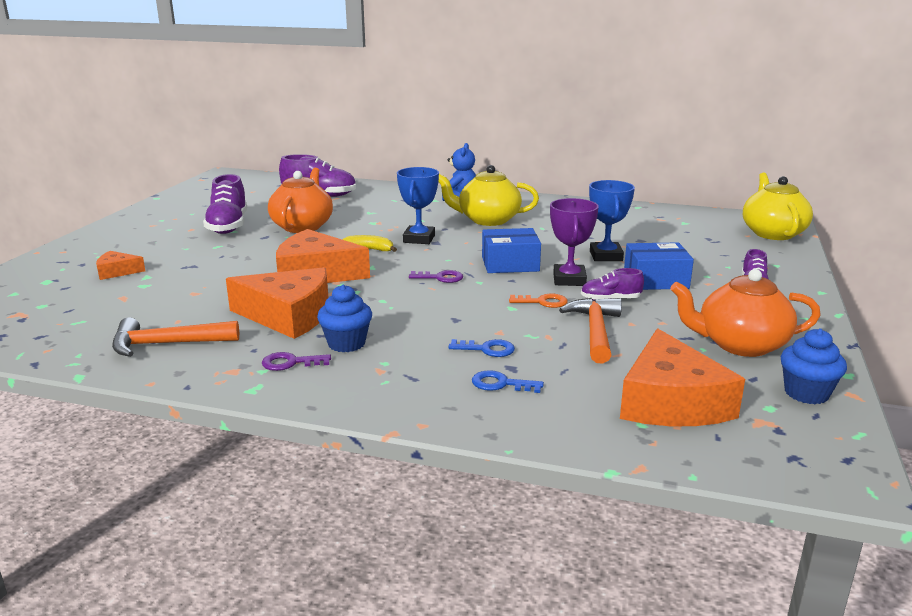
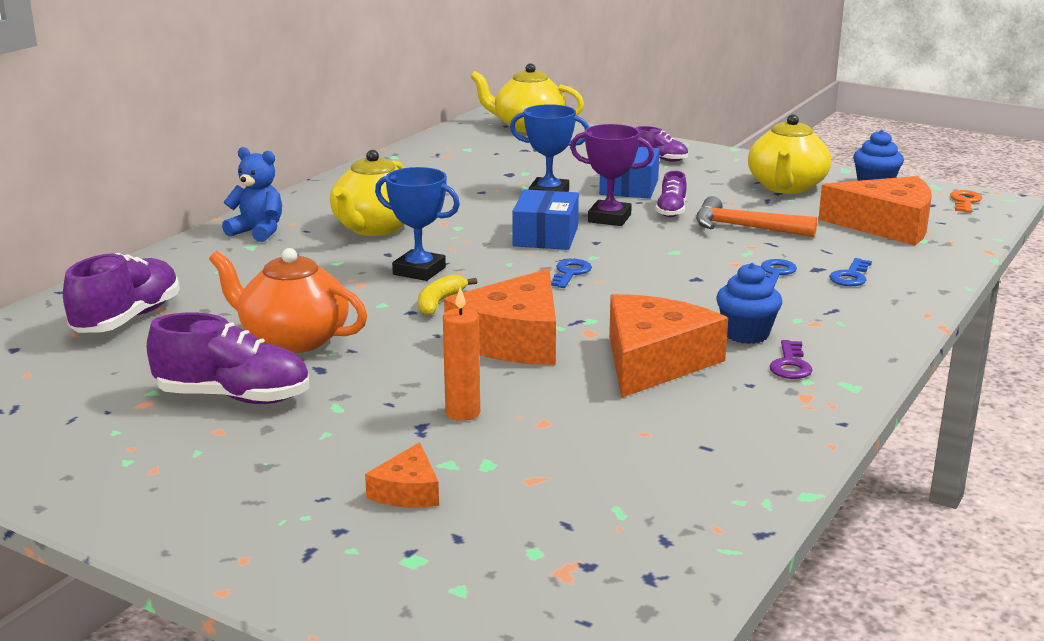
camera: 75 degrees left, 0 degrees up
orange hammer [112,317,239,357] -> none
purple key [409,270,463,283] -> blue key [551,259,592,288]
orange key [509,294,568,308] -> orange key moved to [950,190,982,213]
orange teapot [670,269,821,357] -> yellow teapot [748,114,831,194]
none -> orange candle [443,287,480,421]

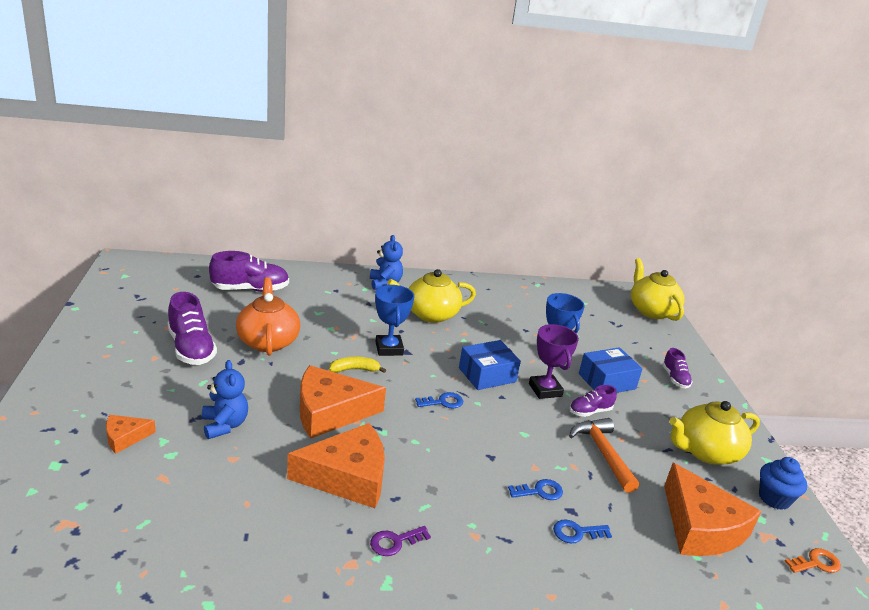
camera: 50 degrees right, 5 degrees up
orange candle [443,287,480,421] -> blue teddy bear [202,360,248,439]
blue cupcake [716,263,782,344] -> none

